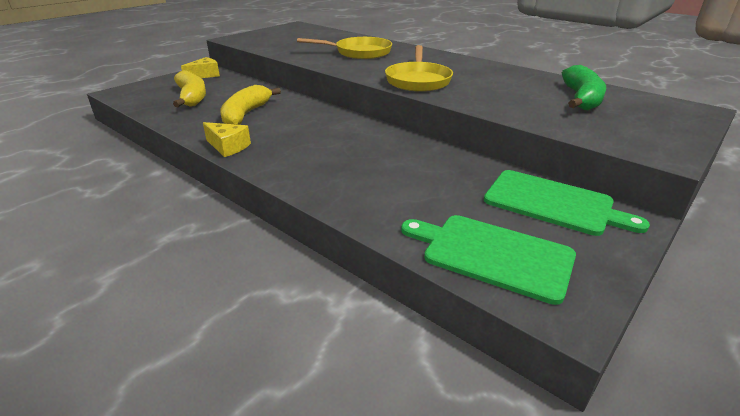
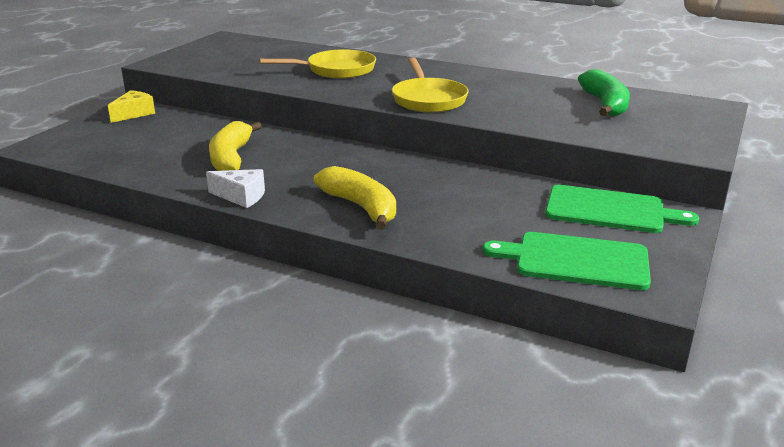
camera: 15 degrees left, 5 degrees down
yellow banana [173,70,206,107] -> yellow banana moved to [313,166,396,230]
yellow cheese [203,122,251,157] -> white cheese [206,169,265,208]

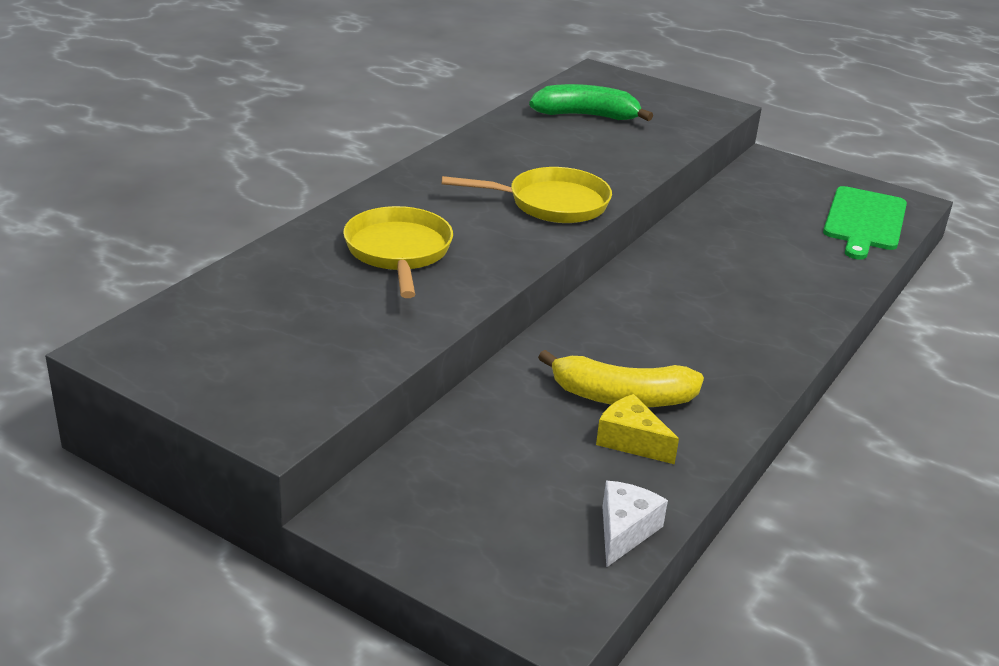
camera: 85 degrees left, 5 degrees up
yellow cheese [108,90,155,123] -> yellow cheese moved to [596,394,679,464]
white cheese [206,169,265,208] -> white cheese moved to [602,481,668,568]
yellow banana [313,166,396,230] -> none
green cutting board [545,185,699,233] -> none

